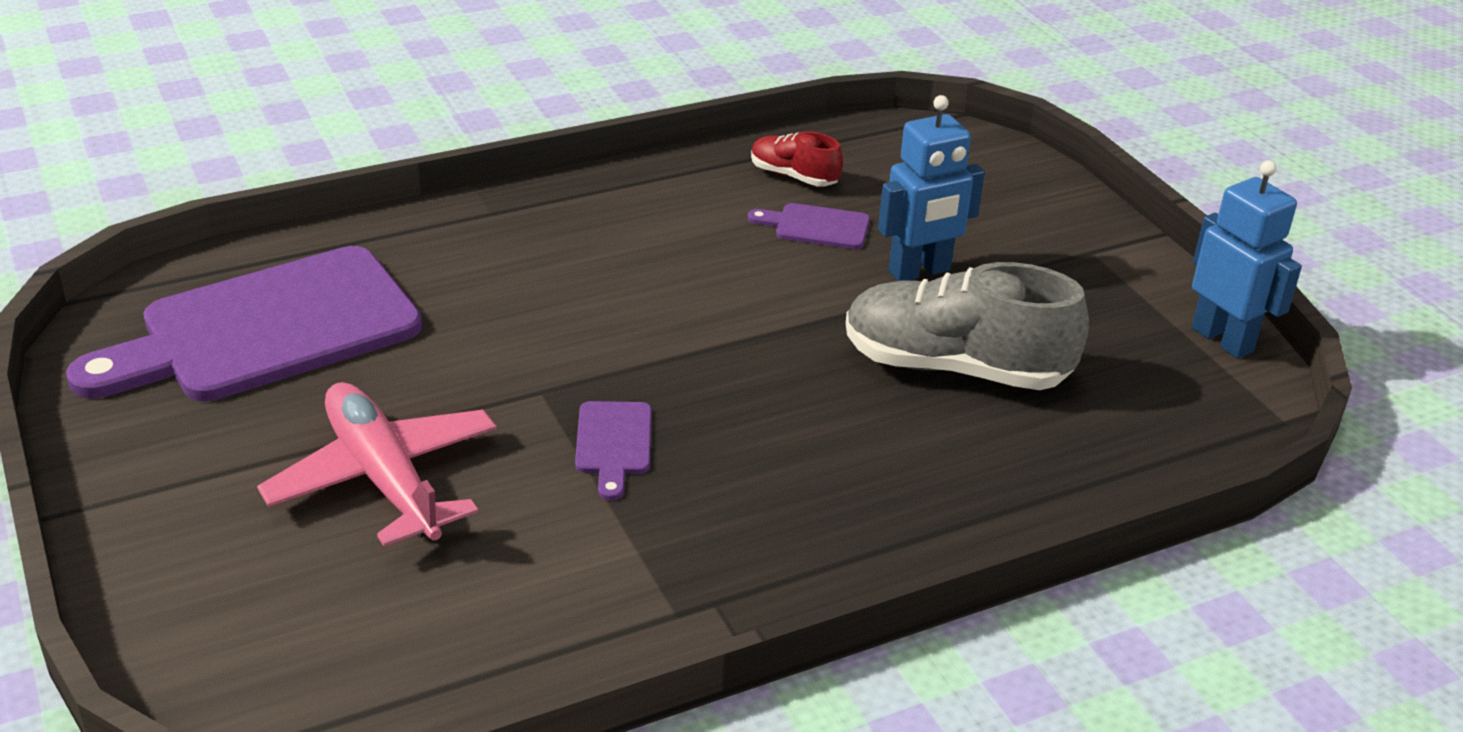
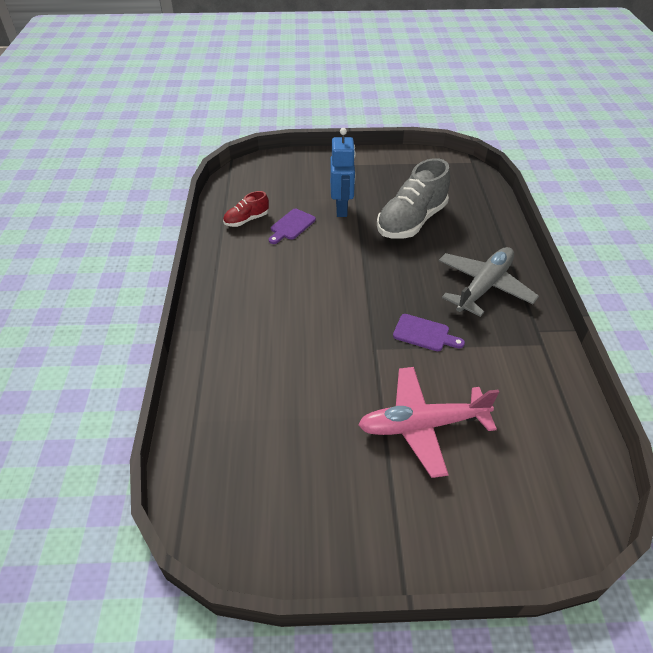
camera: 65 degrees left, 10 degrees up
purple cutting board [66,246,422,402] -> none
blue robot [1192,161,1302,359] -> none
none -> grey plane [439,247,539,317]

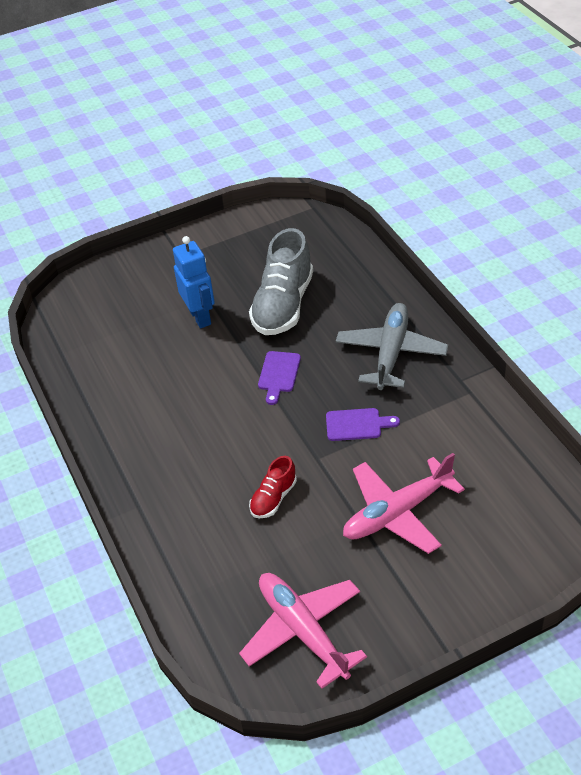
camera: 20 degrees left, 0 degrees up
red shoe [223,191,269,227] -> red shoe moved to [249,456,297,518]
purple cutting board [269,209,316,244] -> purple cutting board moved to [258,351,301,405]
none -> pink plane [239,573,367,689]

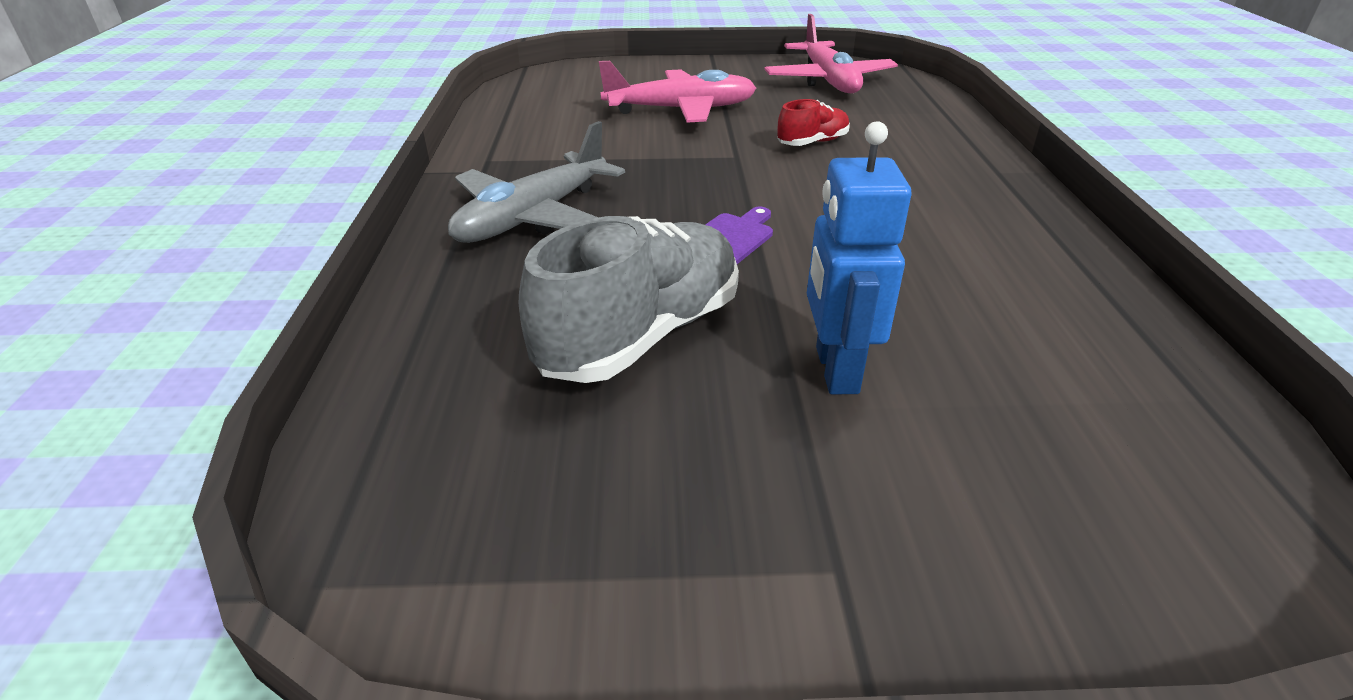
camera: 160 degrees left, 10 degrees down
purple cutting board [326,408,400,441] -> none

